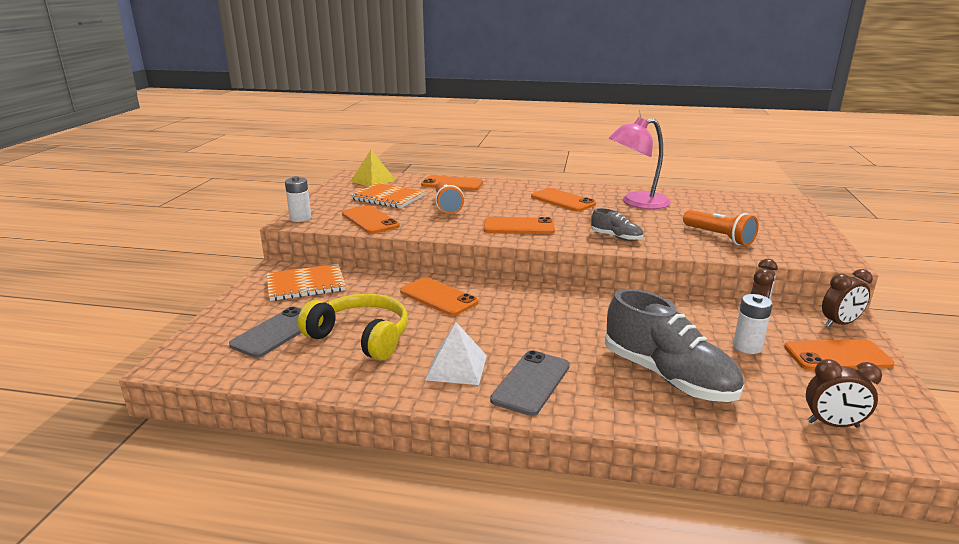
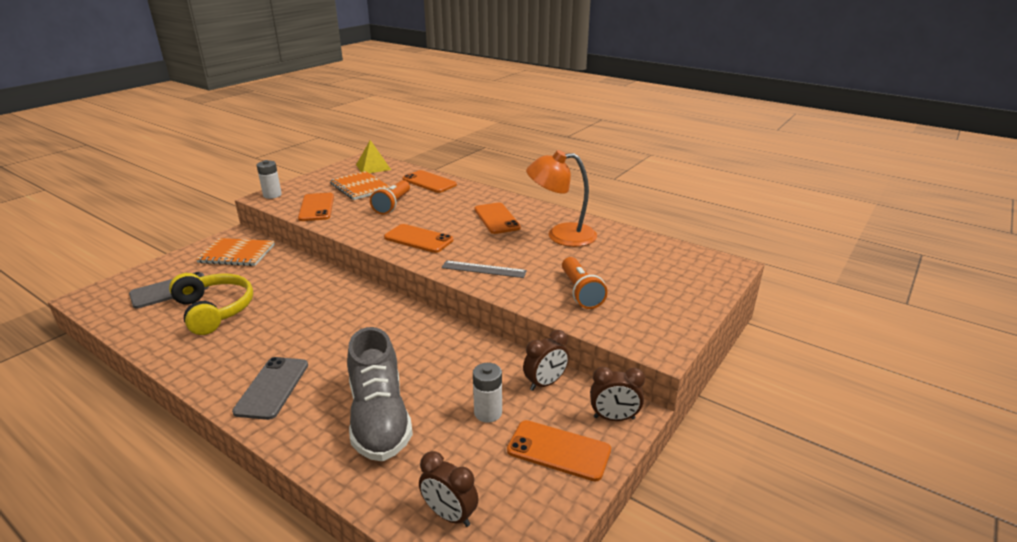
camera: 25 degrees right, 5 degrees up
orange phone [400,277,478,316] -> none
white pyramid [425,322,487,385] -> none
grey phone [490,350,570,416] -> grey phone turned 45 degrees counterclockwise [232,357,308,420]
grey shoe [591,208,643,241] -> grey ruler [442,261,527,278]
pink lamp [609,117,671,209] -> orange lamp [526,150,597,247]

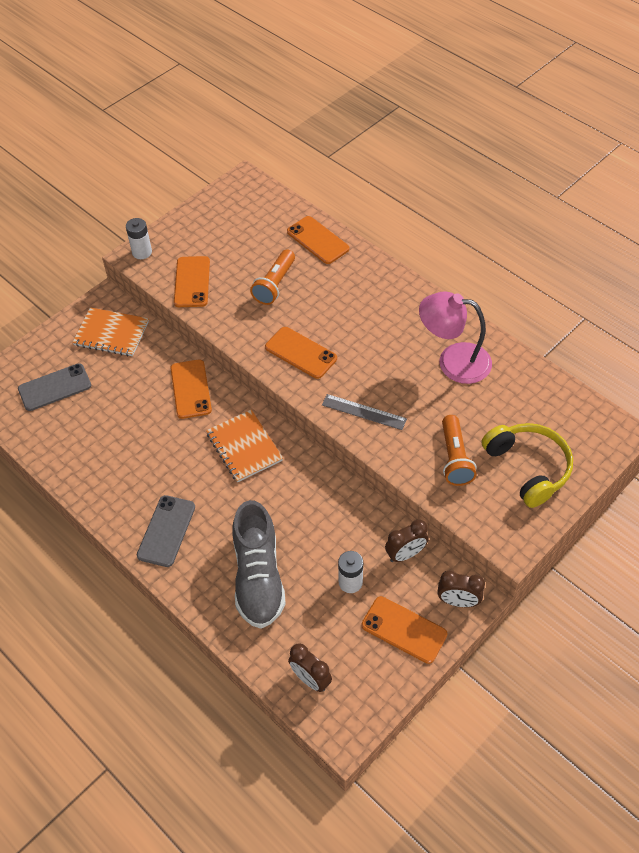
camera: 10 degrees right, 25 degrees up
yellow headphones [169,273,253,335] -> yellow headphones moved to [482,423,573,508]
orange notebook [330,171,390,200] -> orange notebook moved to [206,410,283,482]
yellow pyramid [356,140,391,173] -> none
orange phone [474,203,521,234] -> orange phone moved to [171,359,212,419]
orange lamp [526,150,597,247] -> pink lamp [419,292,492,384]

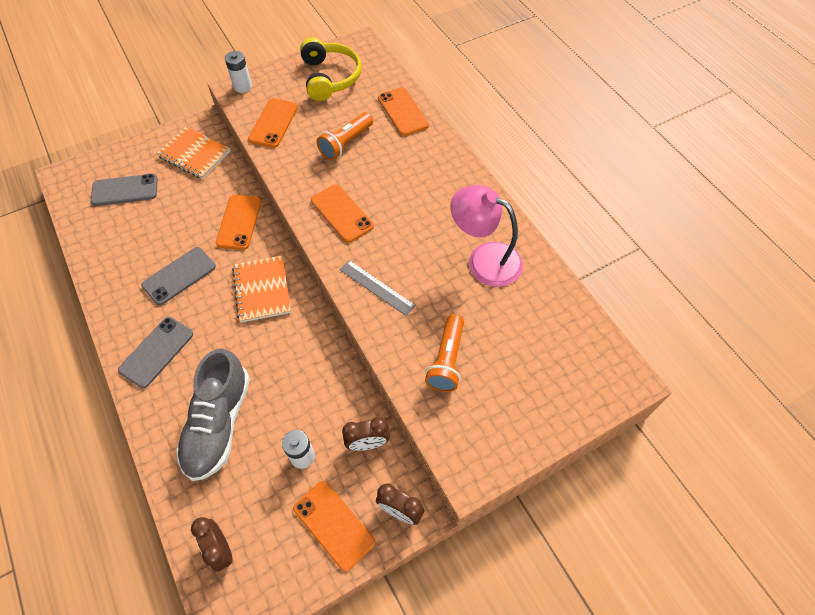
camera: 15 degrees right, 5 degrees up
yellow headphones [482,423,573,508] -> yellow headphones moved to [300,37,361,101]
none -> grey phone [141,247,216,305]

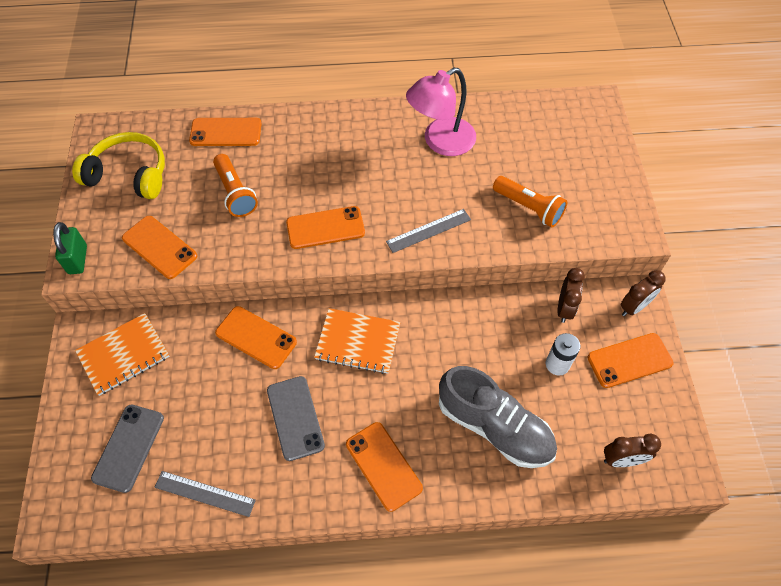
camera: 65 degrees left, 0 degrees up
grey phone [118,317,193,388] -> orange phone [346,422,423,512]
white battery [225,51,252,93] -> green padlock [53,222,87,274]
none -> grey ruler [154,471,256,517]

